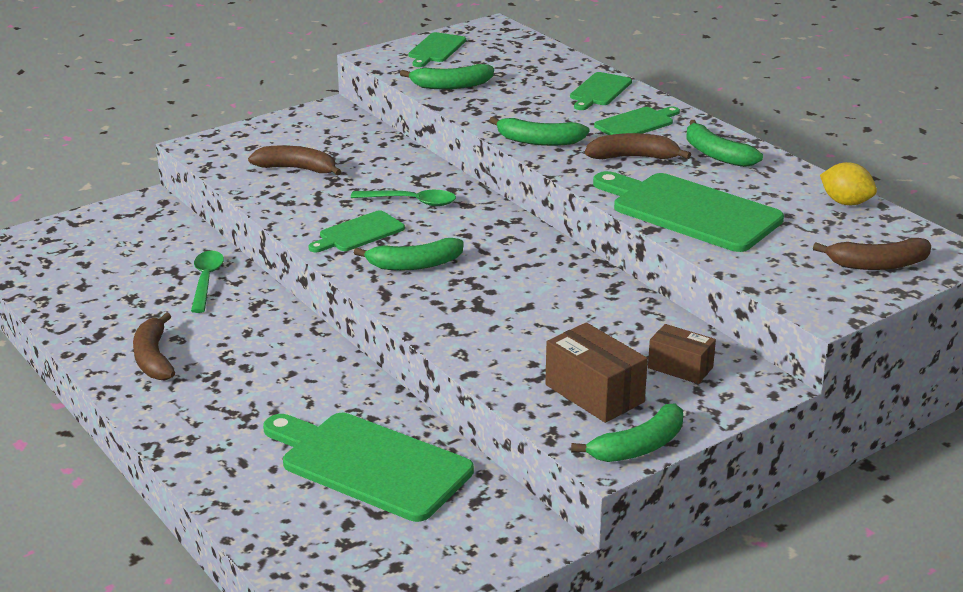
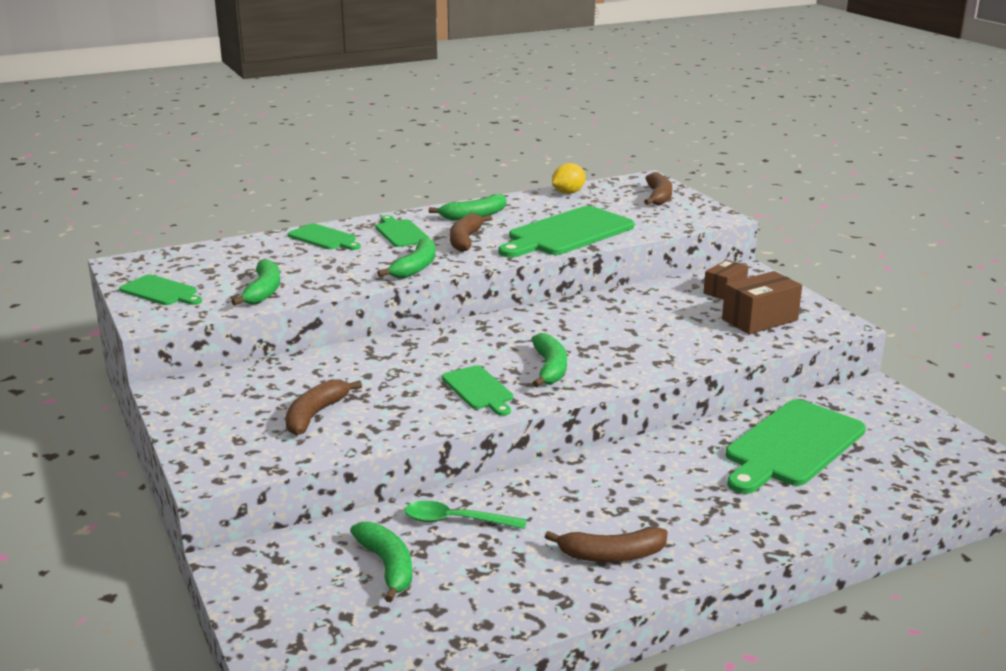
camera: 80 degrees left, 5 degrees down
green spoon [351,190,456,206] -> none
green banana [571,403,683,462] -> green banana moved to [350,522,412,602]

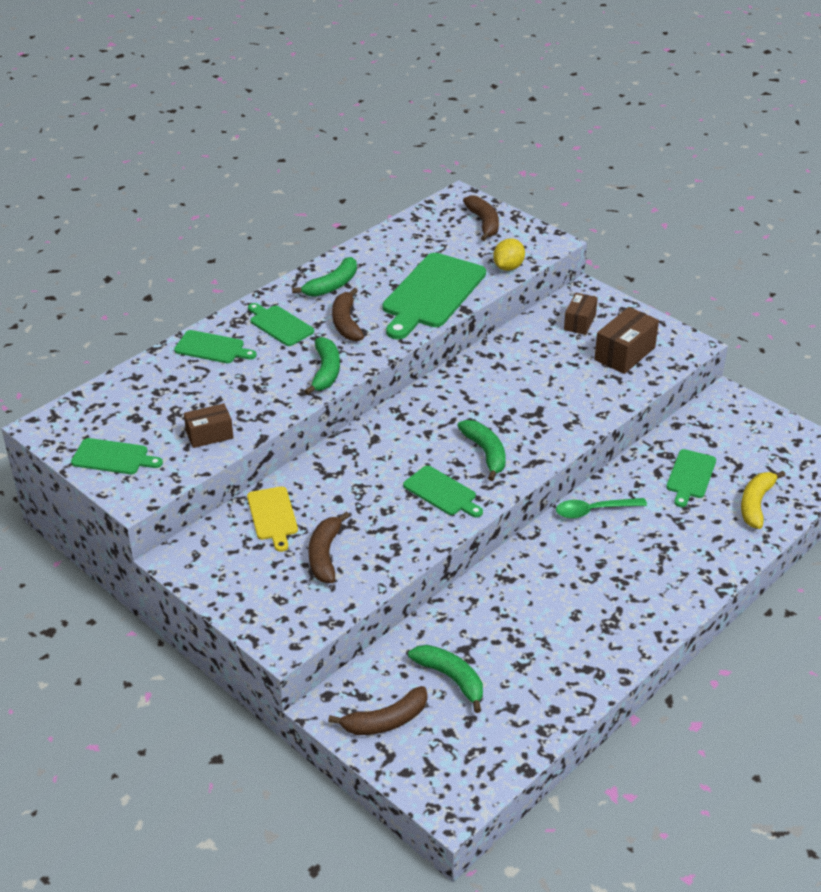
camera: 20 degrees left, 15 degrees up
green banana [231,259,280,305] -> brown box [184,403,234,448]
green spoon [405,501,527,529] -> green spoon moved to [556,498,647,519]
brown banana [545,527,668,562] -> brown banana moved to [328,686,427,735]
yellow lemon [552,163,586,194] -> yellow lemon moved to [493,238,525,271]
green cutting board [726,399,866,494] -> green cutting board [666,449,716,507], size x0.53
none -> yellow cutting board [247,486,298,552]
none -> yellow banana [741,471,785,529]

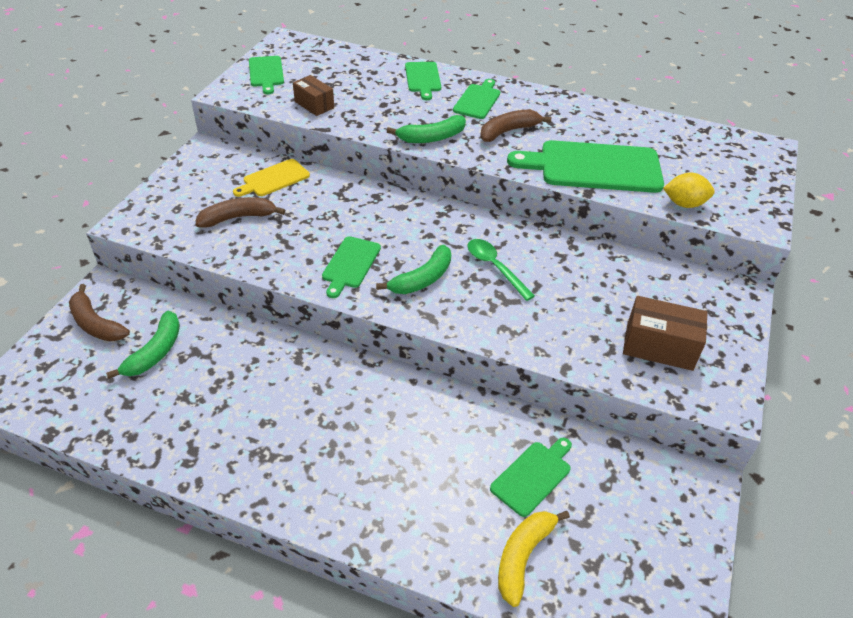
camera: 65 degrees right, 5 degrees up
green banana [292,257,357,297] -> none
brown banana [463,195,499,241] -> none
green spoon [556,498,647,519] -> green spoon moved to [468,239,535,301]
brown box [564,293,598,335] -> none
green cutting board [666,449,716,507] -> green cutting board turned 135 degrees clockwise [490,438,572,517]
yellow banana [741,471,785,529] -> yellow banana turned 60 degrees counterclockwise [498,511,570,607]

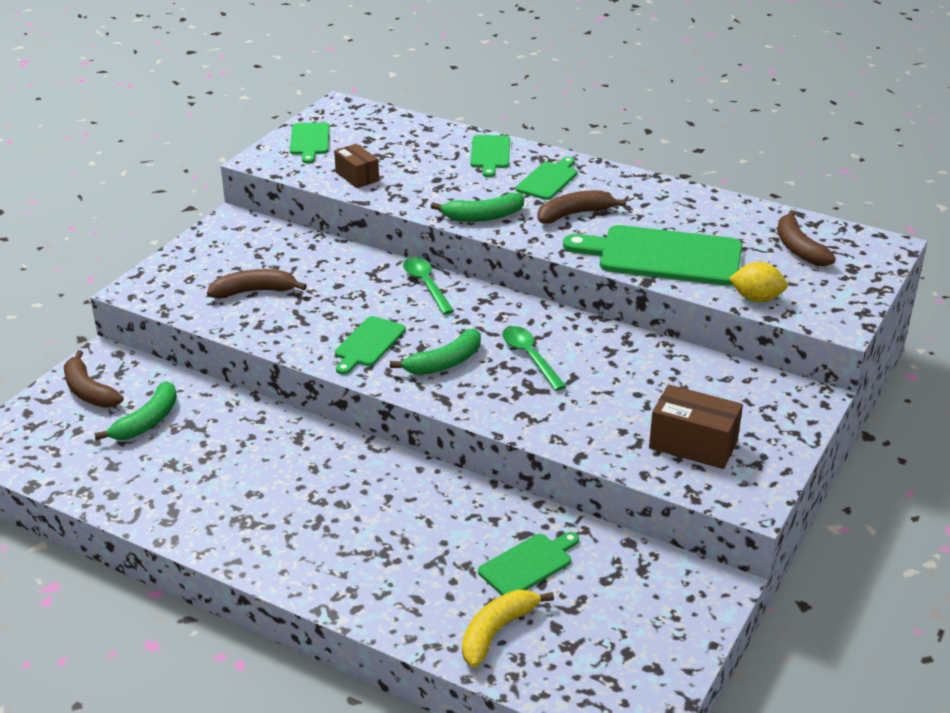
camera: 10 degrees right, 10 degrees down
yellow cutting board [233,159,310,197] -> none
none -> green spoon [403,257,454,314]
none -> brown banana [778,210,836,266]

